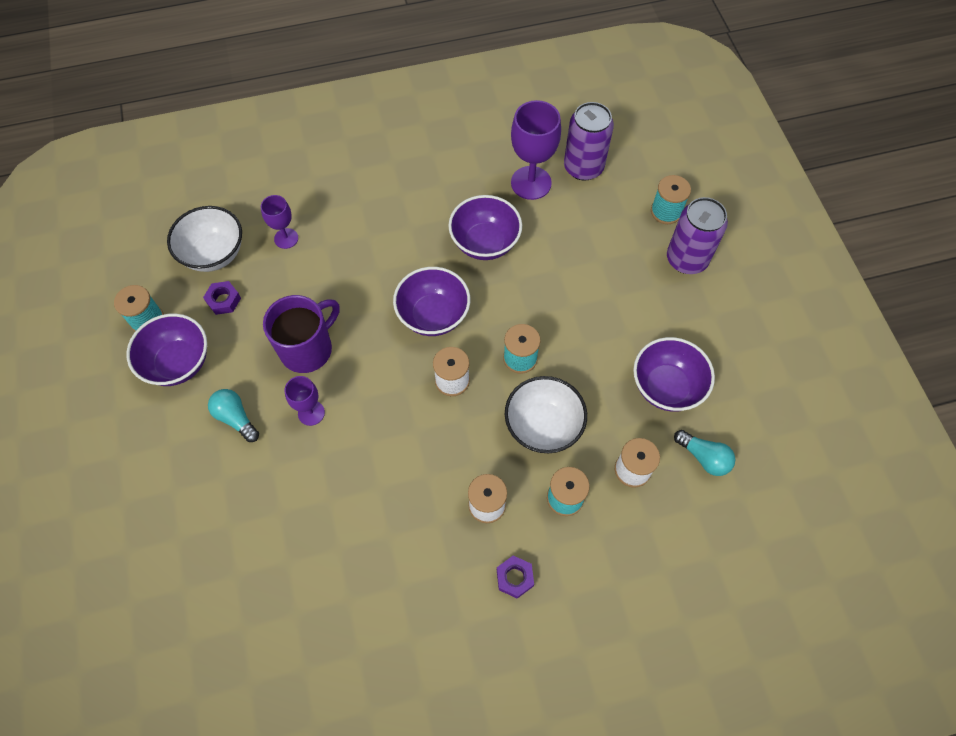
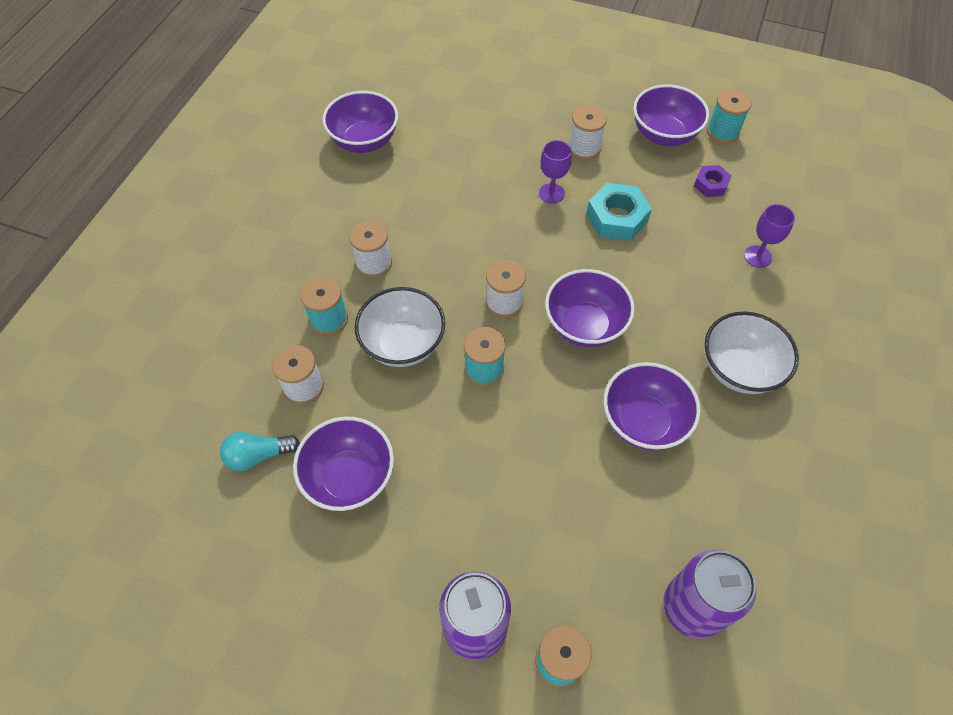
camera: 125 degrees right, 5 degrees down
white bowl [167,206,242,272] -> white bowl moved to [705,311,799,394]
turquoise light bulb [208,389,259,442] -> white spool [568,105,607,160]
purple mug [263,295,339,373] -> turquoise nut [586,183,652,241]
purple nut [497,556,534,599] -> none
purple goblet [511,100,561,200] -> none
none -> purple bowl [322,91,398,153]

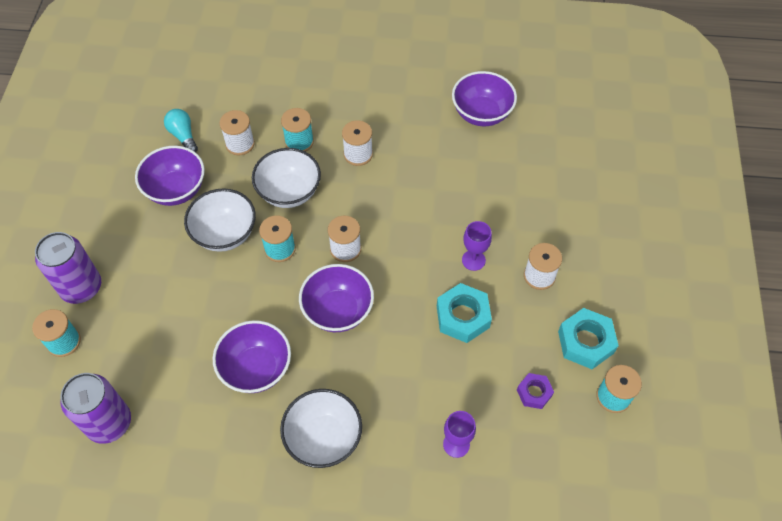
camera: 75 degrees right, 0 degrees up
purple bowl [633,85,709,146] -> turquoise nut [558,308,619,369]
none -> white bowl [184,188,256,252]

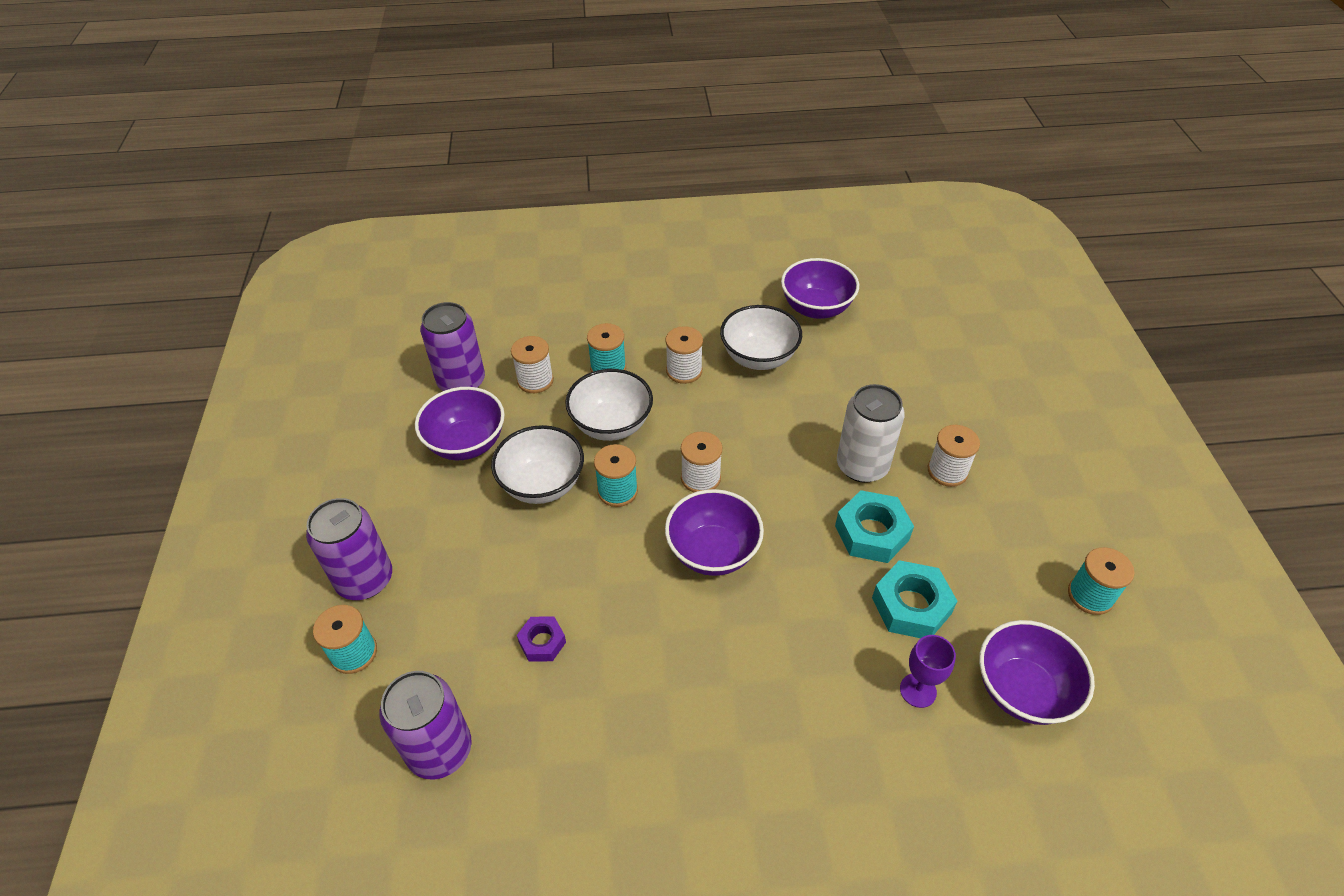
camera: 10 degrees left, 10 degrees down
turquoise light bulb [164,109,198,152] -> purple can [420,302,485,391]
purple bowl [213,320,291,393] -> purple bowl moved to [979,620,1095,725]
white bowl [280,389,362,468] -> white bowl moved to [720,305,802,370]
purple goblet [462,221,492,271] -> white can [837,384,905,483]
purple nut [517,373,554,409] -> purple nut moved to [517,616,566,662]
turquoise nut [558,308,619,369] -> turquoise nut moved to [872,560,957,638]

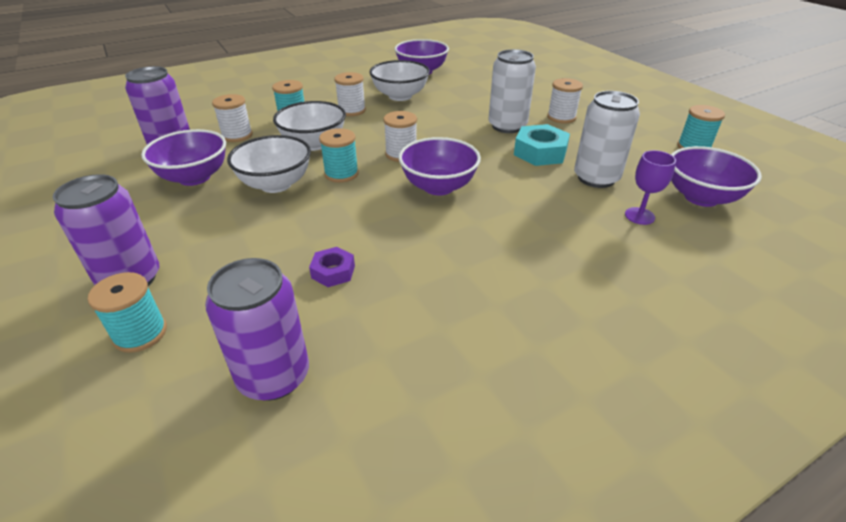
camera: 25 degrees left, 10 degrees down
turquoise nut [872,560,957,638] -> white can [574,91,640,188]

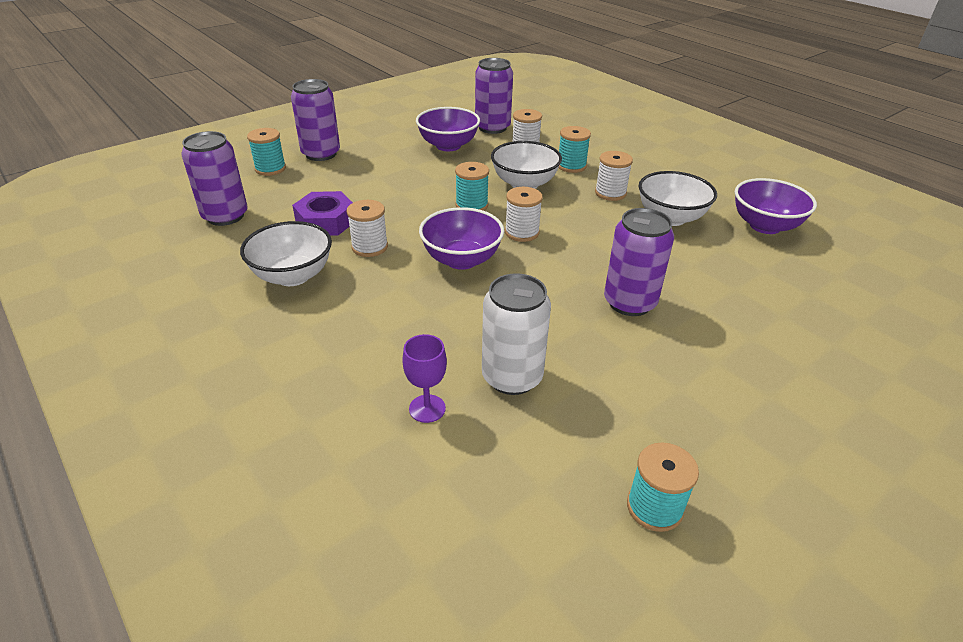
camera: 80 degrees right, 0 degrees up
white bowl [227,135,311,193] -> white bowl moved to [240,221,332,286]
purple nut [309,247,355,287] -> purple nut [292,191,353,236], size x1.70
white can [488,49,536,133] -> purple can [604,208,674,316]
turquoise nut [514,124,570,166] -> none
white spool [547,78,583,123] -> white spool moved to [347,200,388,257]
purple bowl [671,146,762,207] -> none

